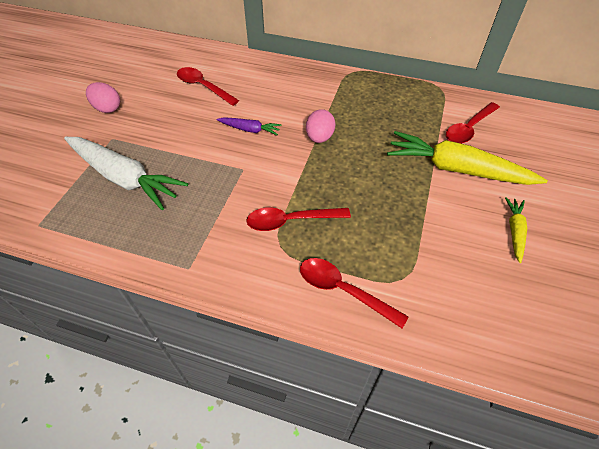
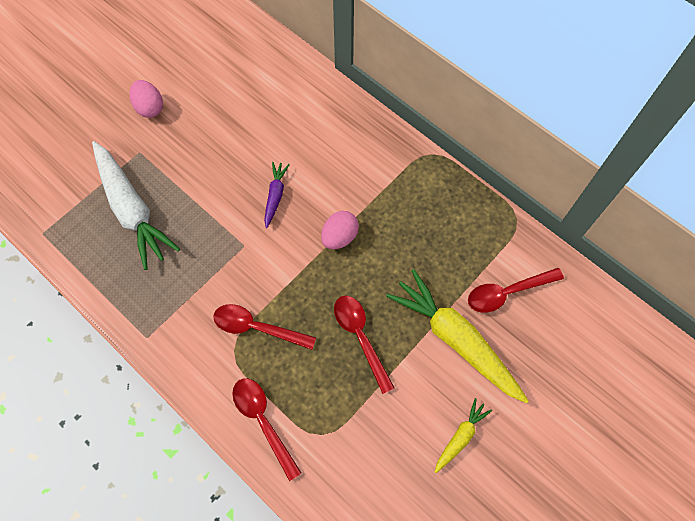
camera: 25 degrees right, 15 degrees up
red spoon [177,67,239,106] -> red spoon moved to [334,296,395,394]
purple carrot [217,117,282,135] -> purple carrot turned 120 degrees counterclockwise [264,162,290,228]

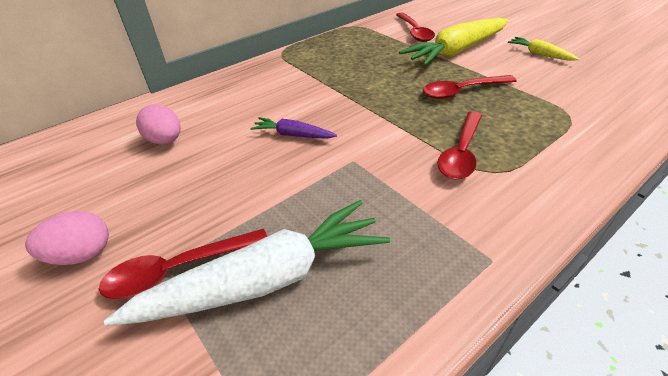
camera: 80 degrees left, 25 degrees down
red spoon [232,378,301,481] -> red spoon moved to [99,229,267,299]
pink egg [321,211,359,249] -> pink egg moved to [136,104,181,144]

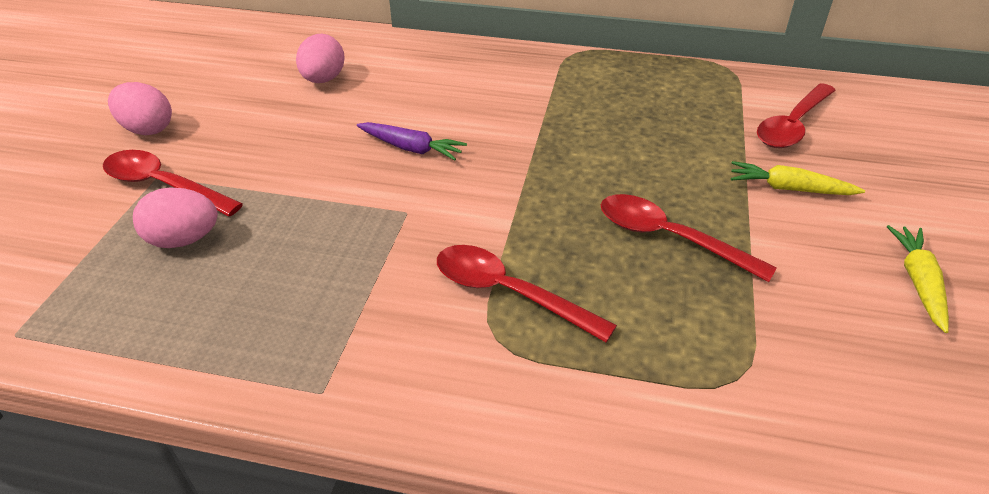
camera: 50 degrees right, 0 degrees up
white carrot [104,200,390,326] -> pink egg [133,187,218,248]
purple carrot [250,117,337,139] -> purple carrot turned 135 degrees clockwise [357,122,467,160]
yellow carrot [399,18,508,66] -> yellow carrot [731,161,865,195], size x0.48
red spoon [437,111,482,180] -> red spoon turned 45 degrees clockwise [437,245,617,343]

